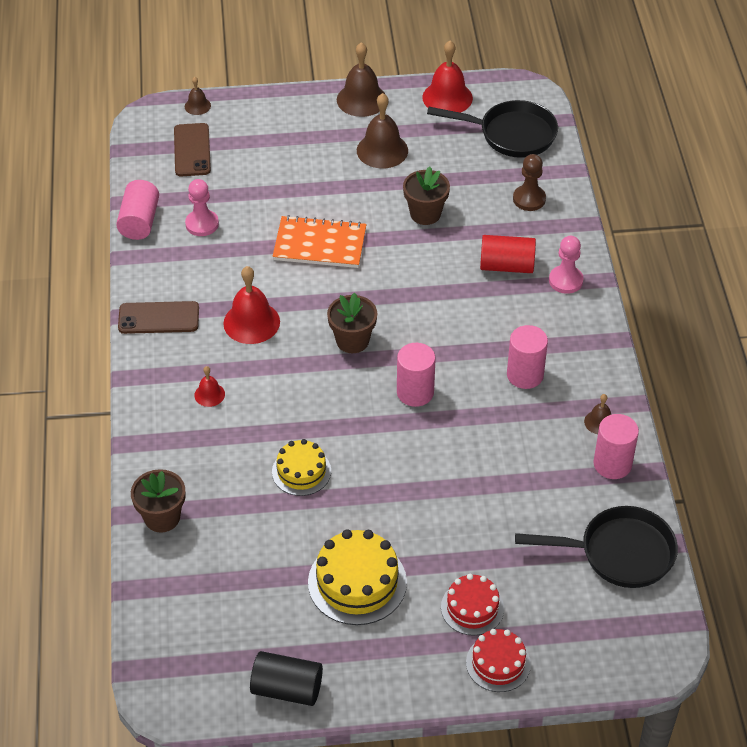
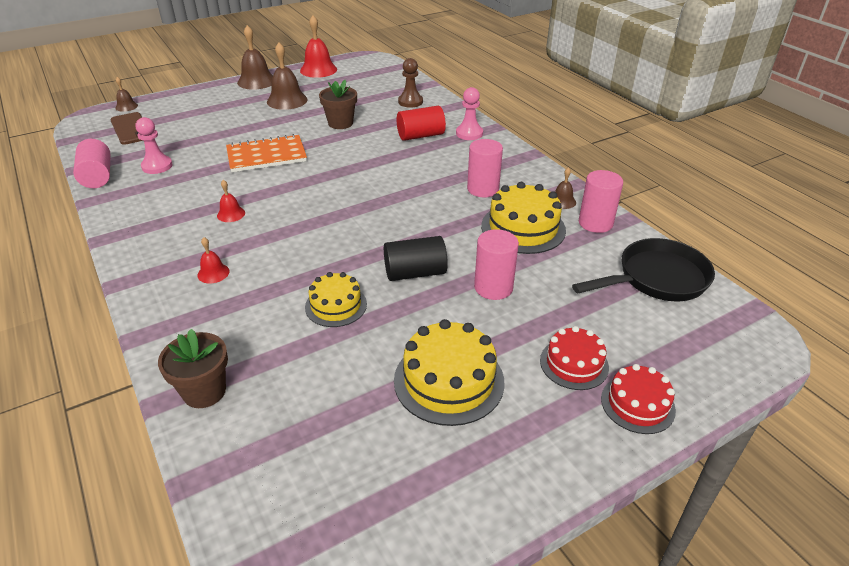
camera: 25 degrees left, 10 degrees down
brown phone [118,301,199,334] -> none
red bell [223,266,280,344] -> red bell [217,180,245,222], size x0.52
black cylinder [250,651,323,706] -> black cylinder moved to [384,236,448,281]
brown flower pot [327,293,377,353] -> none
pink cylinder [397,343,436,407] -> pink cylinder moved to [474,229,519,300]
black pan [427,100,558,158] -> none
none -> yellow cake [481,182,566,254]

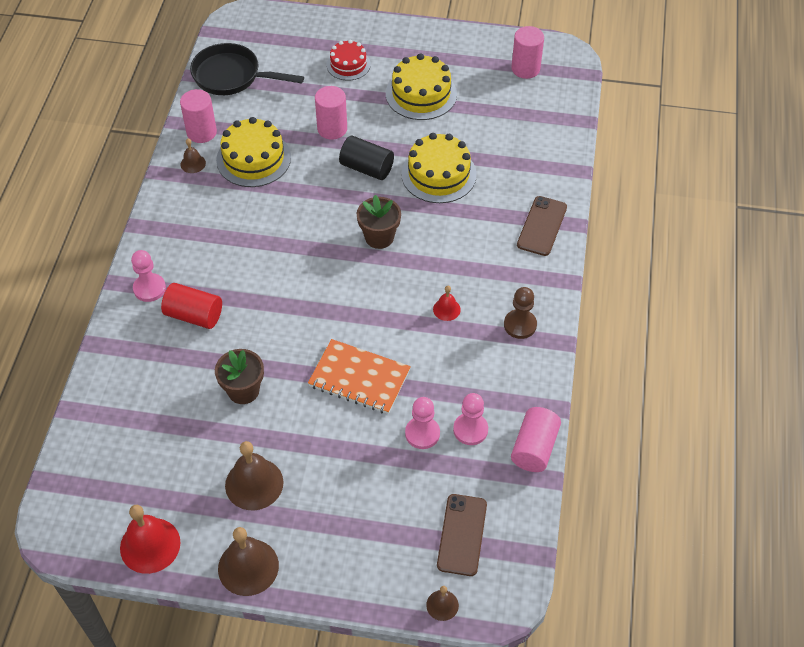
camera: 140 degrees left, 15 degrees up
brown flower pot [158,329,228,408] -> brown flower pot moved to [357,195,401,249]
red bell [198,237,229,283] -> none
yellow cake [305,272,367,327] -> yellow cake [401,133,477,203], size x1.58
brown pawn [398,58,423,108] -> brown pawn moved to [504,287,537,339]
pink cylinder [467,139,503,198] -> pink cylinder moved to [511,26,544,79]
red cake [601,364,676,434] -> none
none -> pink pawn [405,397,440,449]
none -> brown phone [517,196,567,256]

